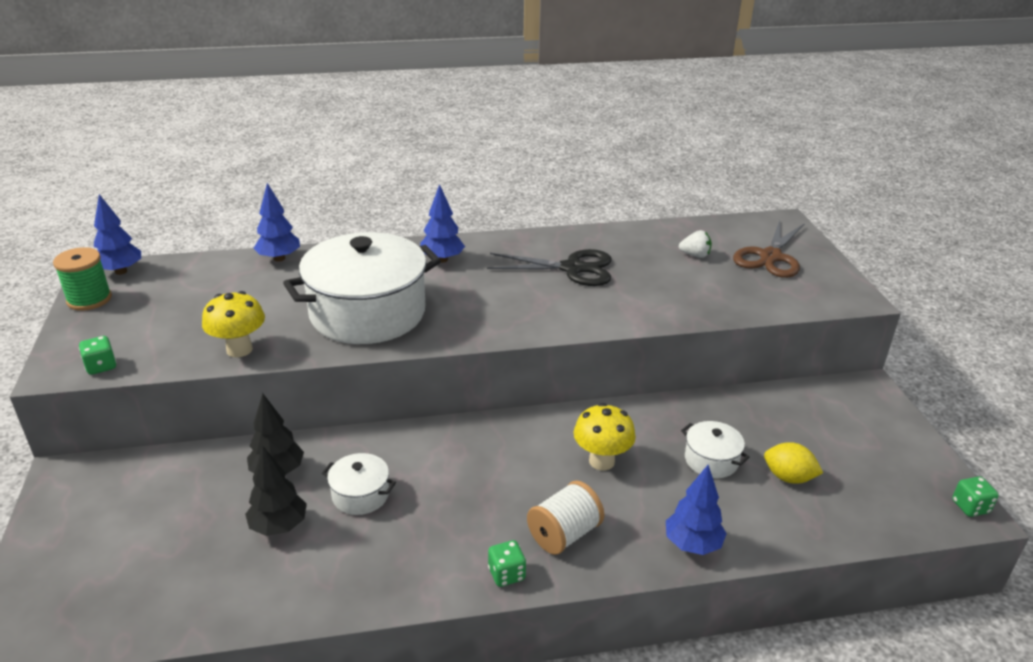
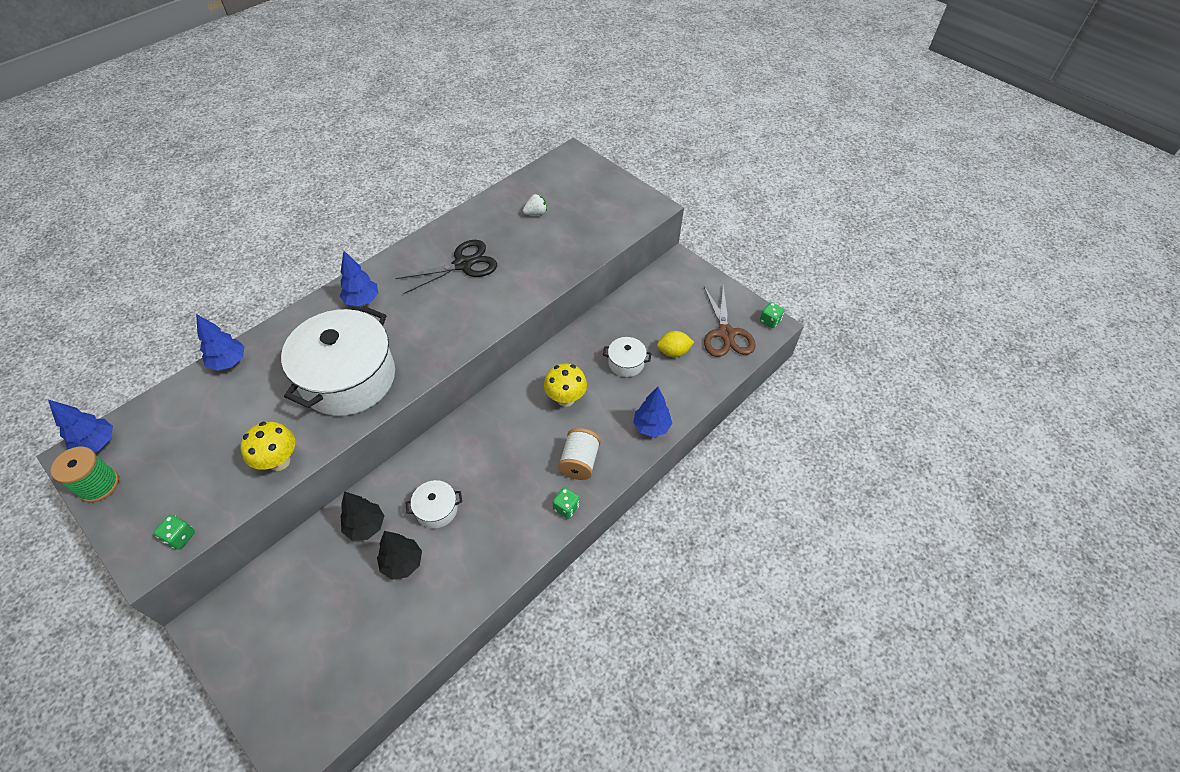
camera: 35 degrees left, 20 degrees up
brown scissors [733,220,805,278] -> brown scissors moved to [704,286,756,357]

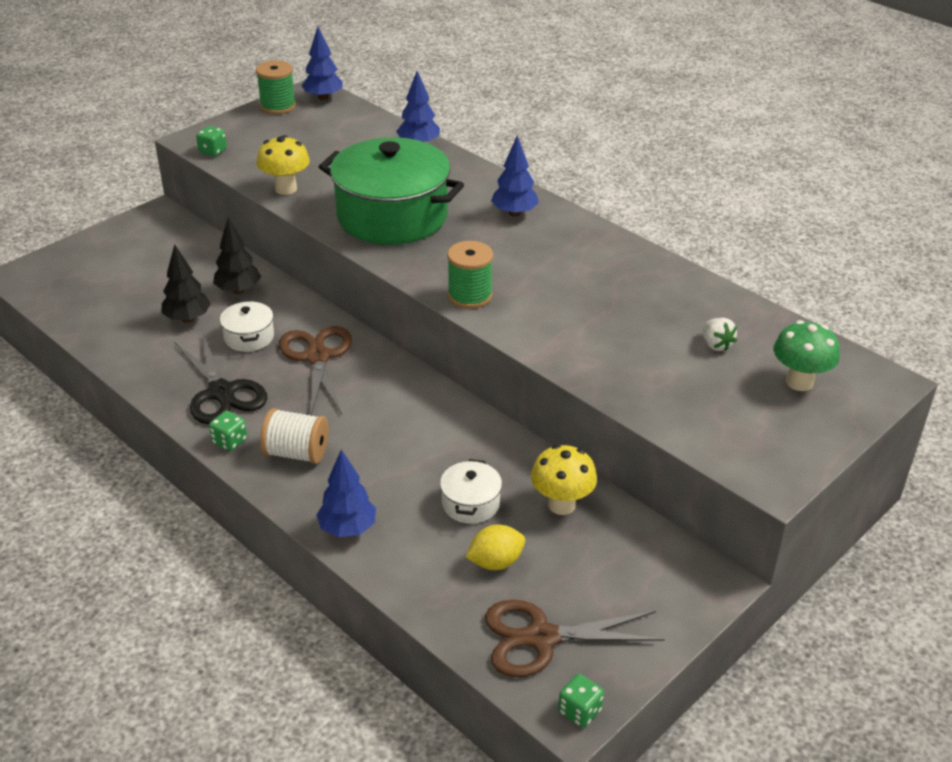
camera: 90 degrees right, 15 degrees down
white pot [281,306,395,416] -> green pot [319,137,464,245]
black scissors [395,240,497,294] -> black scissors moved to [175,334,267,424]
yellow mushroom [544,363,587,407] -> yellow mushroom moved to [531,444,597,515]
yellow lemon [657,331,694,357] -> yellow lemon turned 75 degrees clockwise [466,524,525,570]
none -> brown scissors [279,326,352,415]
none -> green spool [447,241,493,309]
none -> green mushroom [774,320,840,391]

